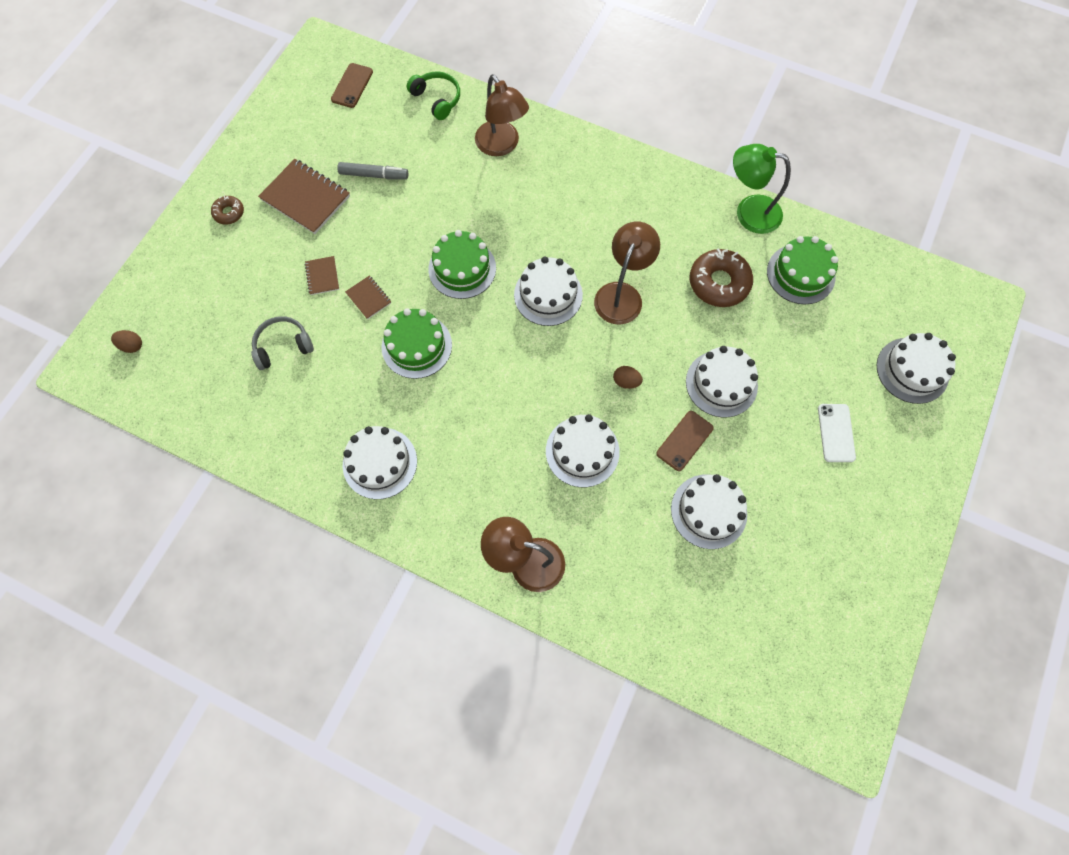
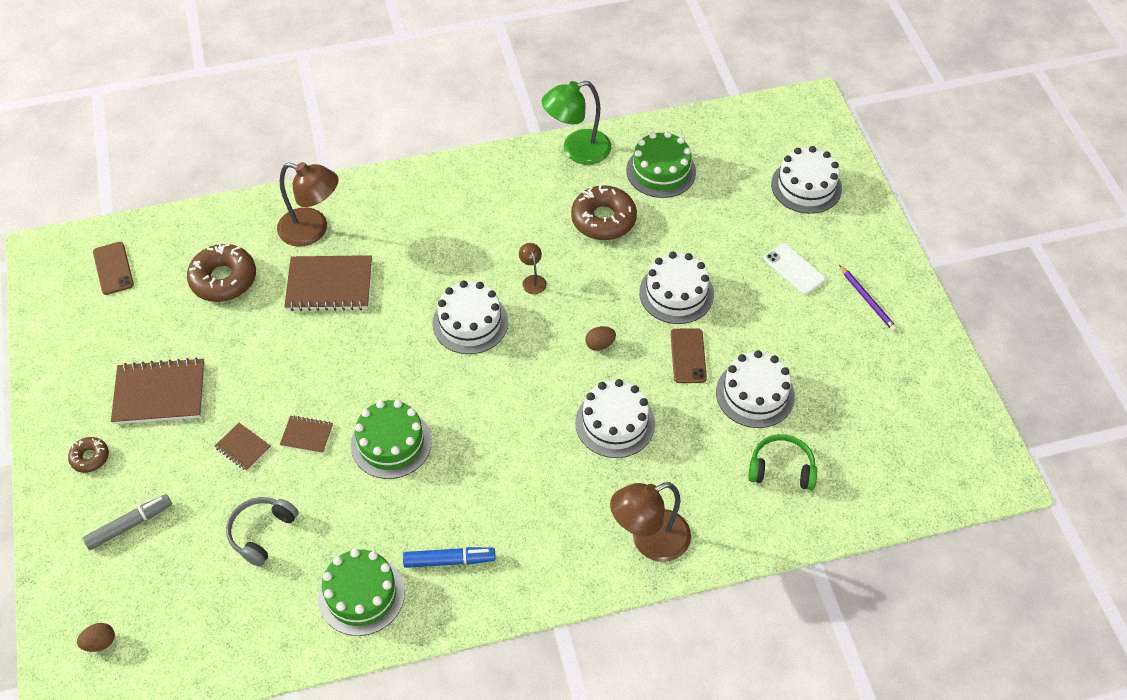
camera: 40 degrees left, 15 degrees down
grey marker [337,162,408,180] -> grey marker moved to [83,494,172,550]
white cake [343,426,417,499] -> blue marker [403,547,496,568]
green headphones [407,71,460,120] -> green headphones moved to [748,434,817,490]
green cake [428,230,496,299] -> green cake moved to [318,549,405,636]
brown lamp [594,222,660,324] -> brown lamp [519,243,547,294], size x0.47
none -> brown donut [187,243,256,302]
none -> brown notebook [284,255,372,311]
none -> purple pencil [839,265,897,331]

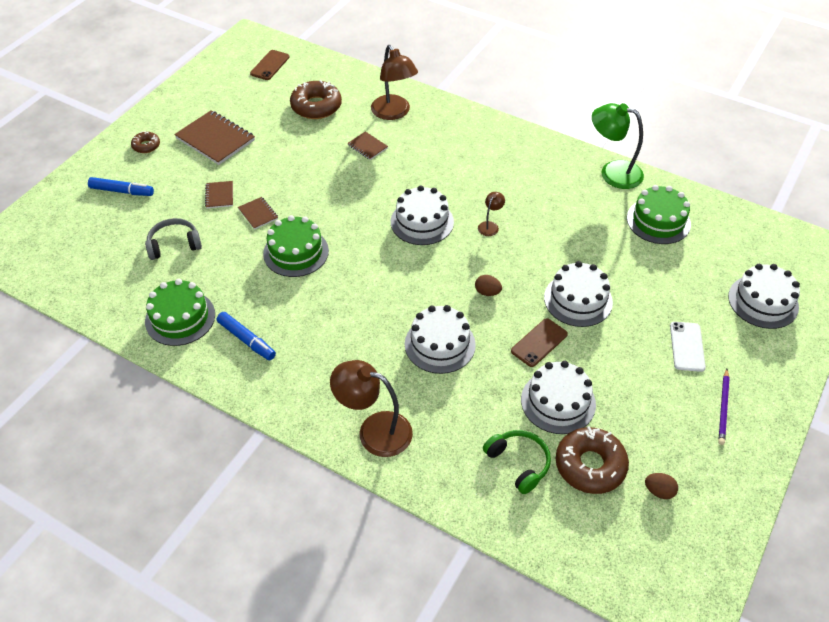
camera: 45 degrees right, 5 degrees down
brown egg [77,623,115,652] -> brown egg moved to [645,473,678,499]
grey marker [83,494,172,550] -> blue marker [88,177,154,196]
brown notebook [284,255,372,311] -> brown notebook [347,131,388,160], size x0.51
brown donut [571,184,637,240] -> brown donut moved to [556,426,629,494]

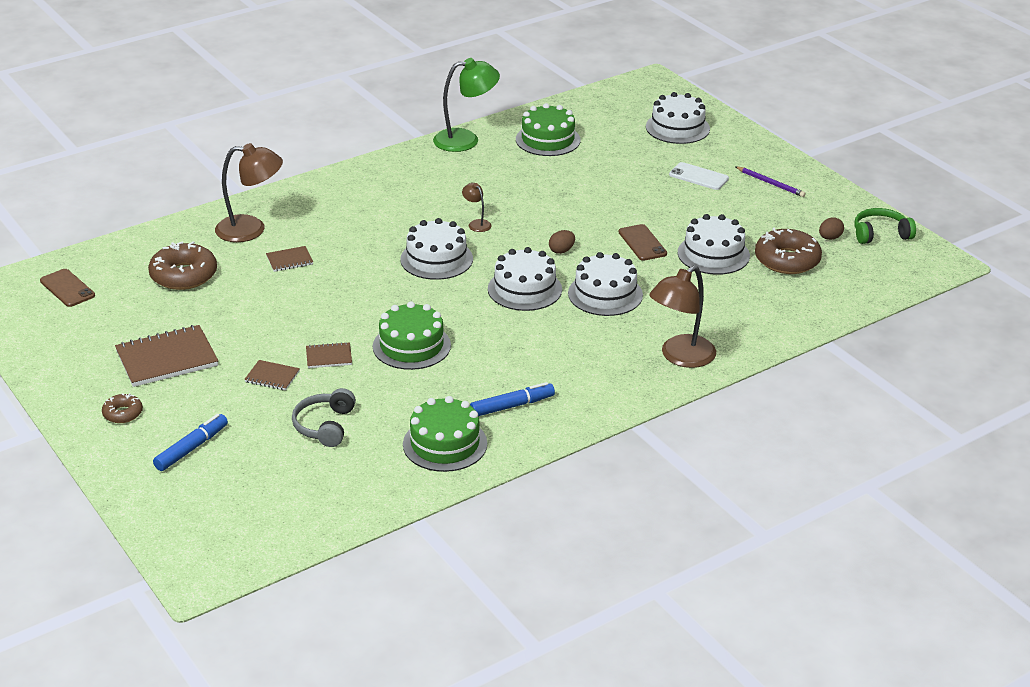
camera: 65 degrees left, 15 degrees down
green headphones [483,430,551,494] -> green headphones moved to [854,208,916,244]
white cake [544,261,613,327] -> white cake moved to [488,247,562,311]
green lamp [592,103,644,189] -> green lamp turned 150 degrees counterclockwise [433,58,500,152]

